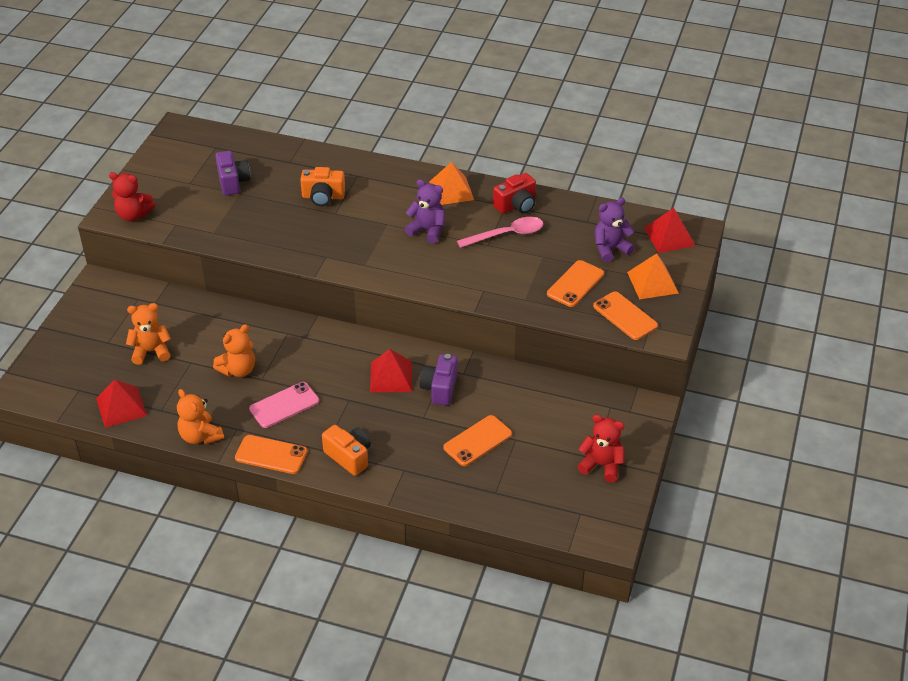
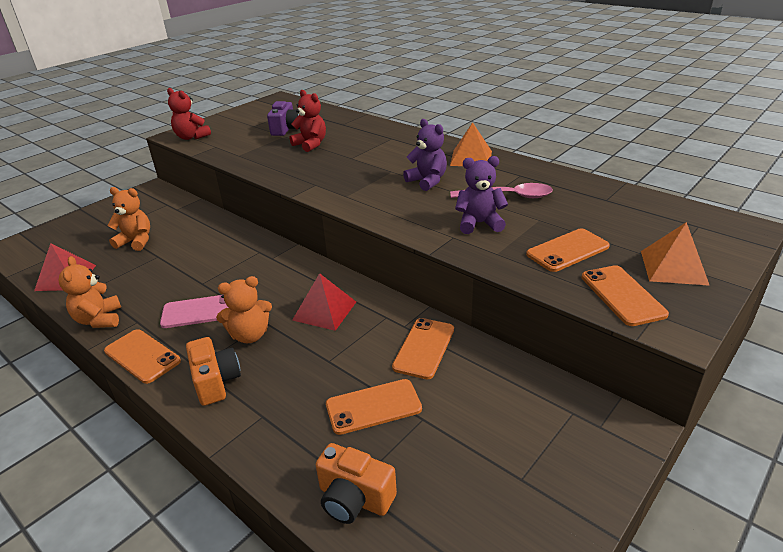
camera: 25 degrees right, 10 degrees down
orange teddy bear [213,324,255,377] -> orange teddy bear moved to [216,276,272,343]
orange camera [300,167,345,206] -> orange camera moved to [316,443,397,524]
purple camera [419,354,458,406] -> none
red camera [493,173,536,214] -> none
red teddy bear [577,414,625,482] -> red teddy bear moved to [290,90,326,152]
purple teddy bear [595,198,635,262] -> purple teddy bear moved to [455,156,508,234]
red pyramid [644,208,695,253] -> none
none -> orange phone [392,318,454,379]

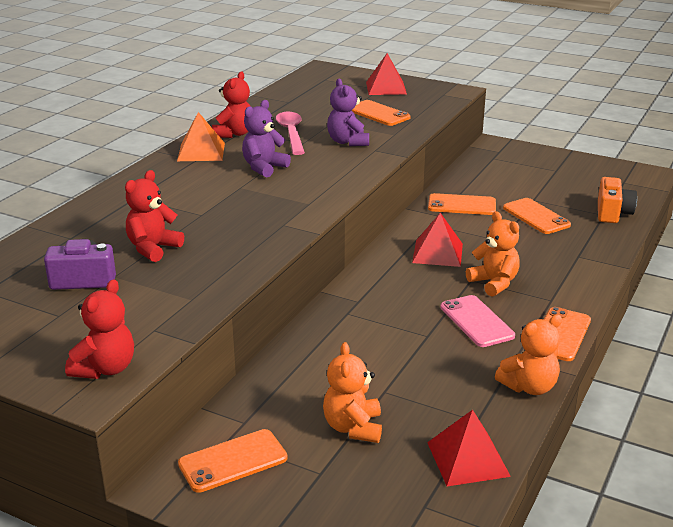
camera: 105 degrees left, 5 degrees down
orange camera [186,337,241,406] -> none
orange phone [581,265,669,326] -> orange phone moved to [178,429,287,493]
orange pyramid [641,222,710,286] -> red pyramid [366,53,407,95]
none -> red teddy bear [212,72,250,138]

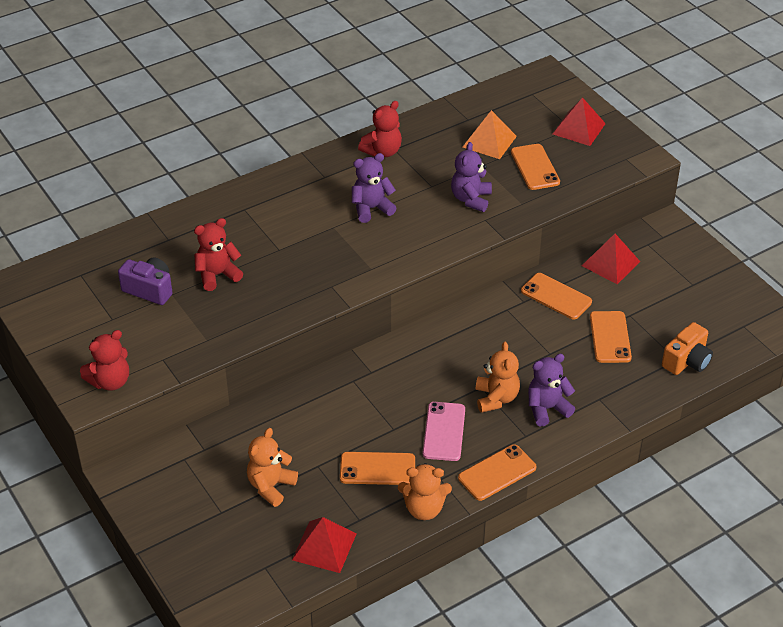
camera: 30 degrees right, 15 degrees up
orange pyramid [177,112,225,161] -> orange pyramid moved to [463,110,517,159]
orange phone [178,429,287,493] -> orange phone moved to [340,452,415,485]
pink spoon [276,112,305,155] -> none
red pyramid [412,213,463,267] -> red pyramid moved to [582,234,640,284]
none -> purple teddy bear [528,354,575,427]

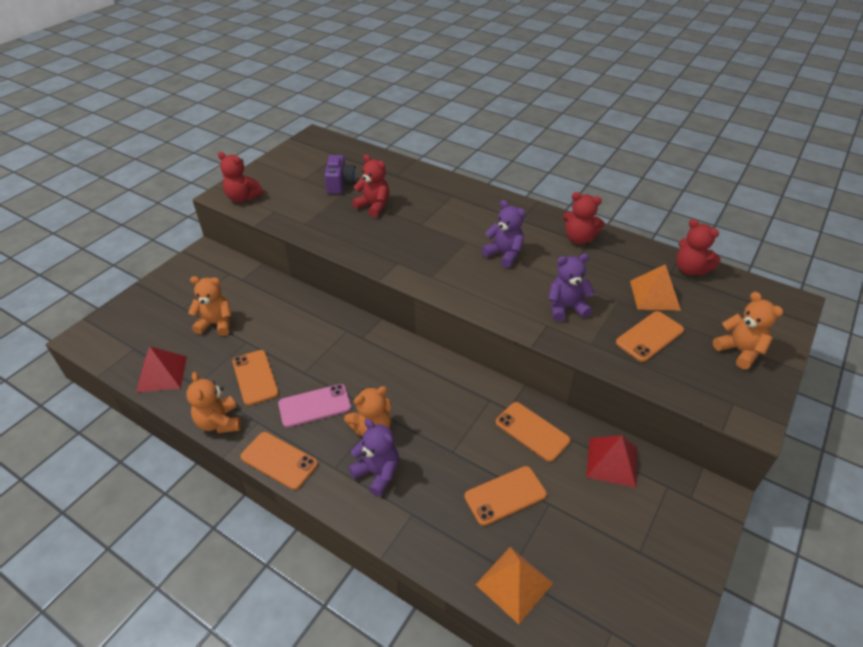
camera: 65 degrees right, 0 degrees up
orange phone [521,273,592,320] -> orange phone turned 60 degrees counterclockwise [496,402,570,462]
red pyramid [553,97,606,146] -> orange teddy bear [713,292,783,369]
orange camera [662,322,713,375] -> orange pyramid [476,547,553,624]
none -> red teddy bear [676,219,721,275]

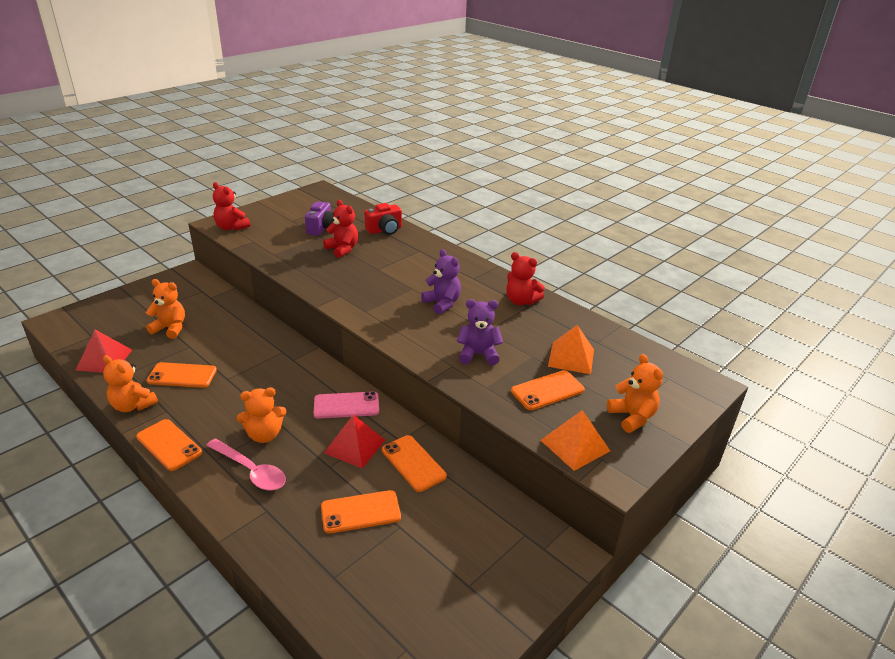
camera: 10 degrees right, 10 degrees down
orange teddy bear [186,372,241,433] -> orange teddy bear turned 45 degrees counterclockwise [103,355,158,412]
orange phone [232,350,279,406] -> orange phone turned 75 degrees counterclockwise [147,362,217,388]
pink phone [278,384,351,428] -> pink phone moved to [314,391,379,419]
purple teddy bear [348,419,399,496] -> pink spoon [206,438,286,491]
orange pyramid [476,547,553,624] -> orange pyramid moved to [541,410,610,471]
red pyramid [586,435,637,488] -> red pyramid moved to [324,415,385,469]
red teddy bear [676,219,721,275] -> none
none -> red camera [364,203,402,235]

